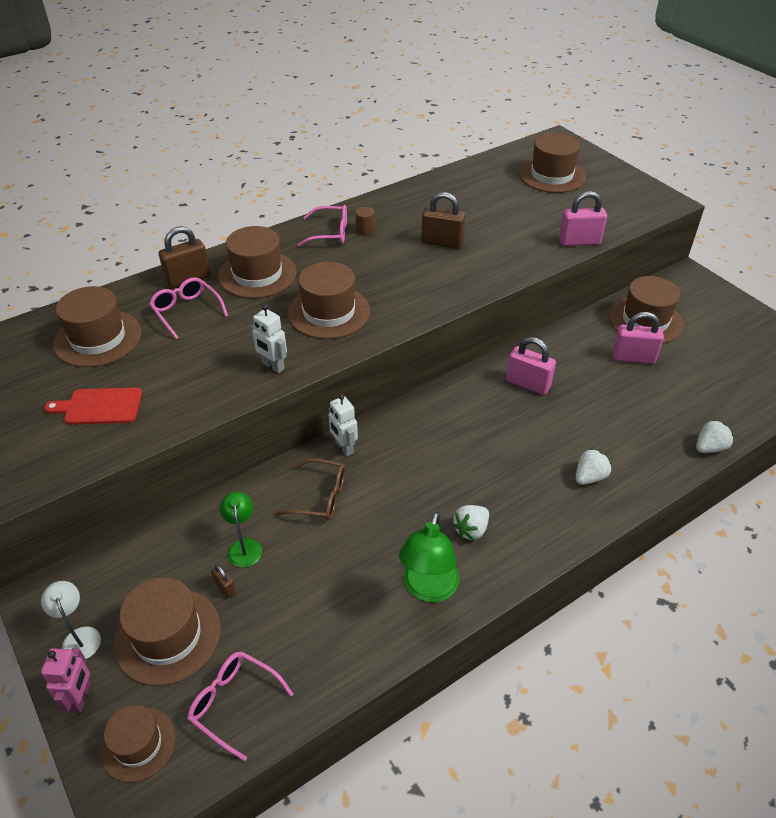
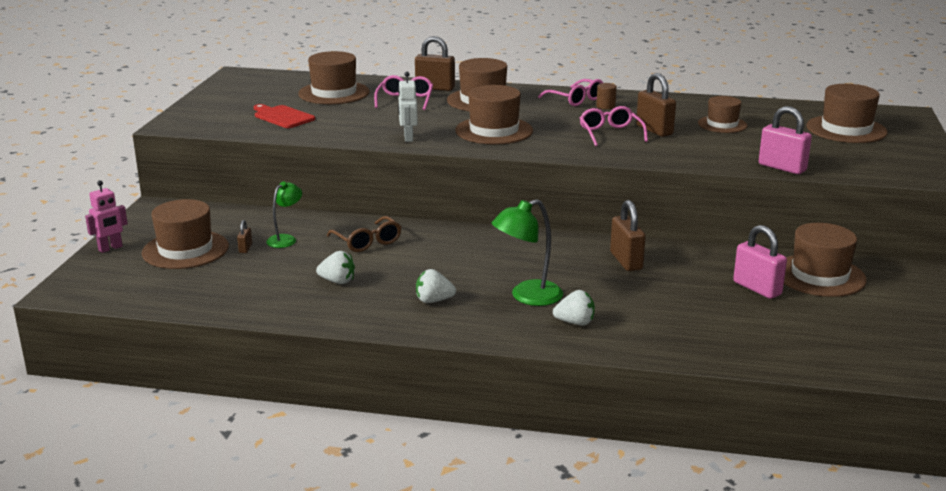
camera: 45 degrees right, 20 degrees down
white lamp [41,581,101,659] -> none
brown hat [100,705,176,783] -> brown hat moved to [698,96,747,133]
pink glasses [188,651,293,761] -> pink glasses moved to [580,106,648,146]
white robot [329,394,358,456] -> none
green lamp [399,512,459,602] -> green lamp moved to [492,199,563,306]
pink padlock [506,337,556,395] -> brown padlock [610,200,646,271]
white strawberry [696,420,734,453] -> white strawberry moved to [316,251,355,284]

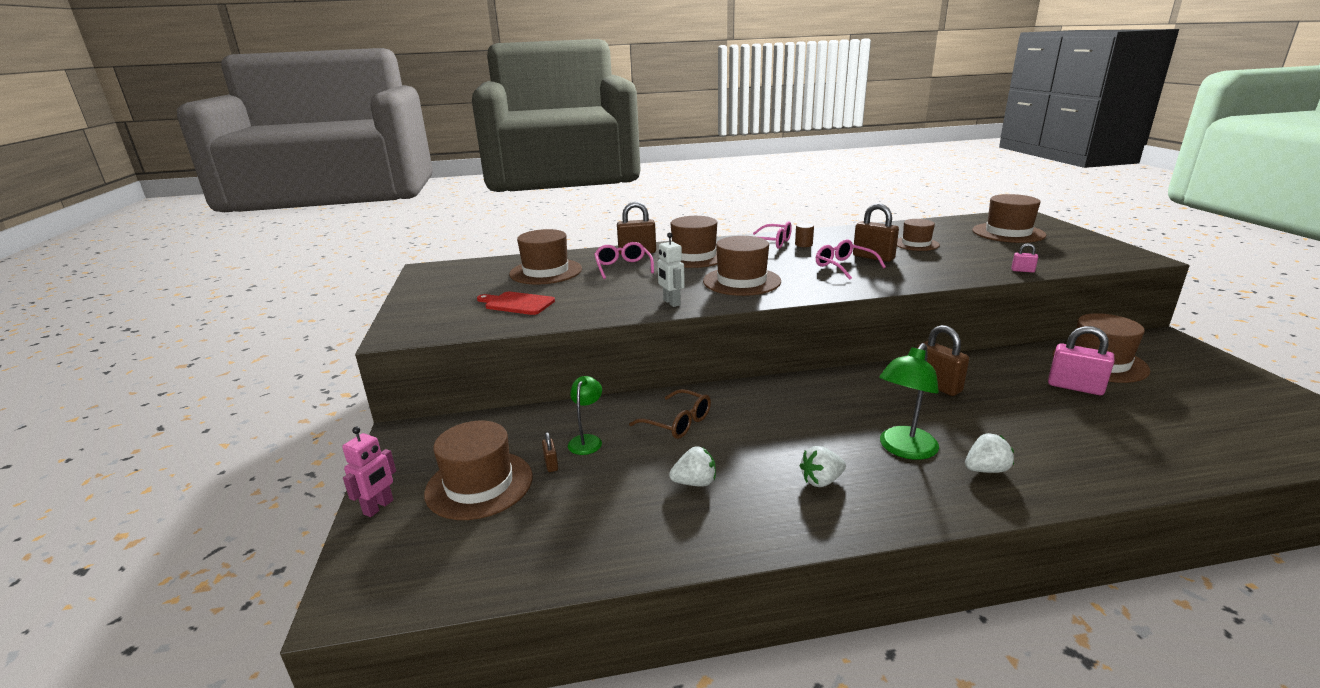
camera: 20 degrees left, 0 degrees up
pink padlock [759,106,812,174] -> pink padlock [1011,243,1038,273], size x0.48

